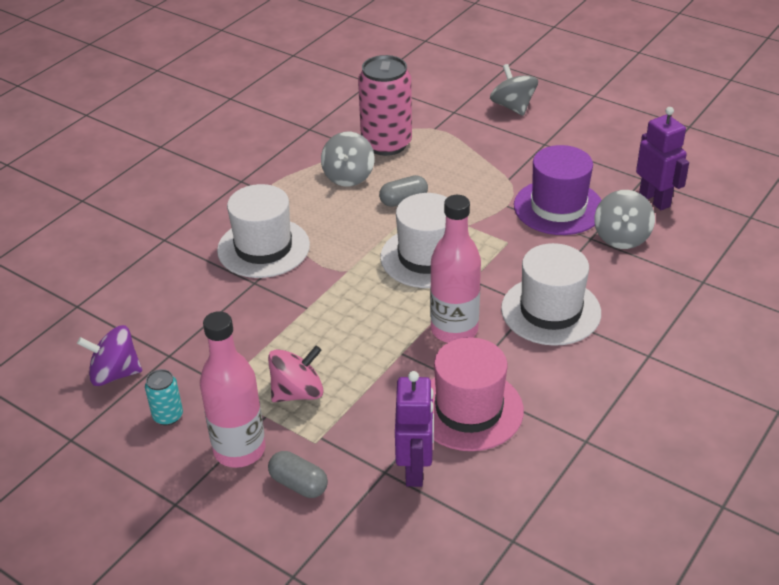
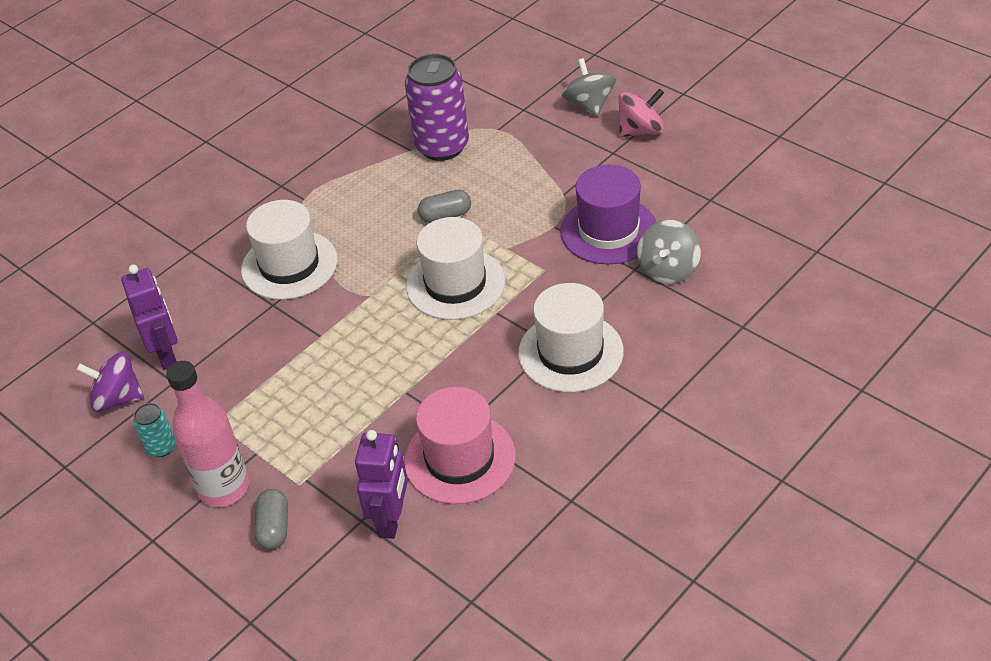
camera: 10 degrees right, 5 degrees up
pink spinning top [268,346,324,402] -> pink spinning top moved to [619,88,664,137]
grey capsule [268,451,328,498] -> grey capsule turned 45 degrees clockwise [254,489,288,550]
grey spinning top [321,132,375,187] -> none
pink can [358,55,412,156] -> purple can [405,54,469,161]
pink bottle [430,195,481,343] -> none
purple robot [636,107,689,210] -> purple robot moved to [121,265,178,370]

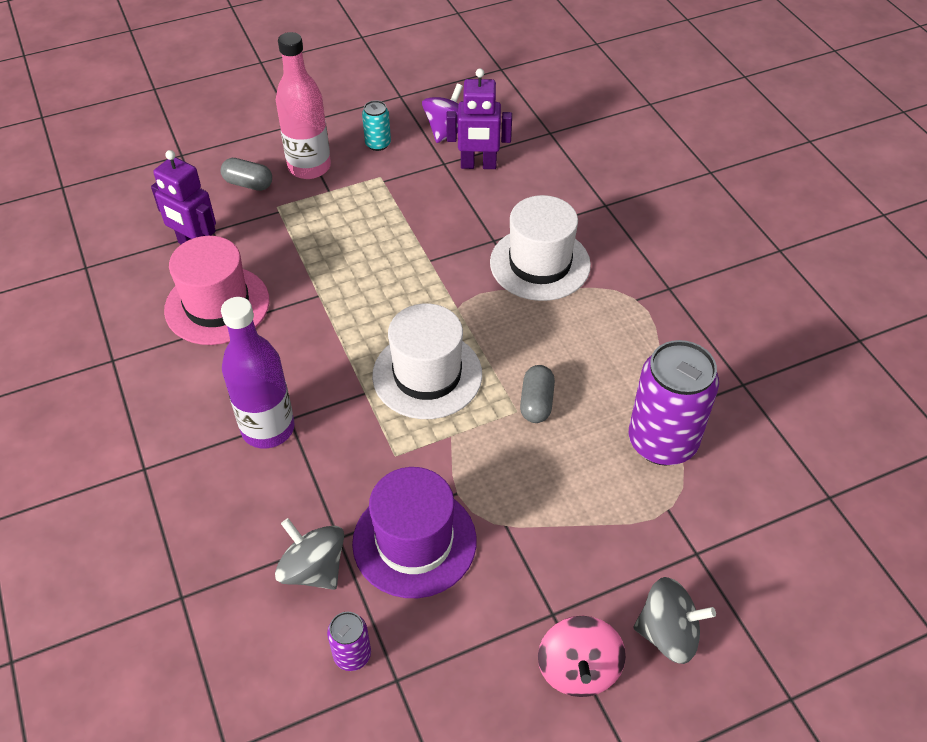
camera: 110 degrees right, 5 degrees up
white hat [518,283,624,392] -> purple bottle [221,297,295,448]
none -> purple can [327,612,371,671]

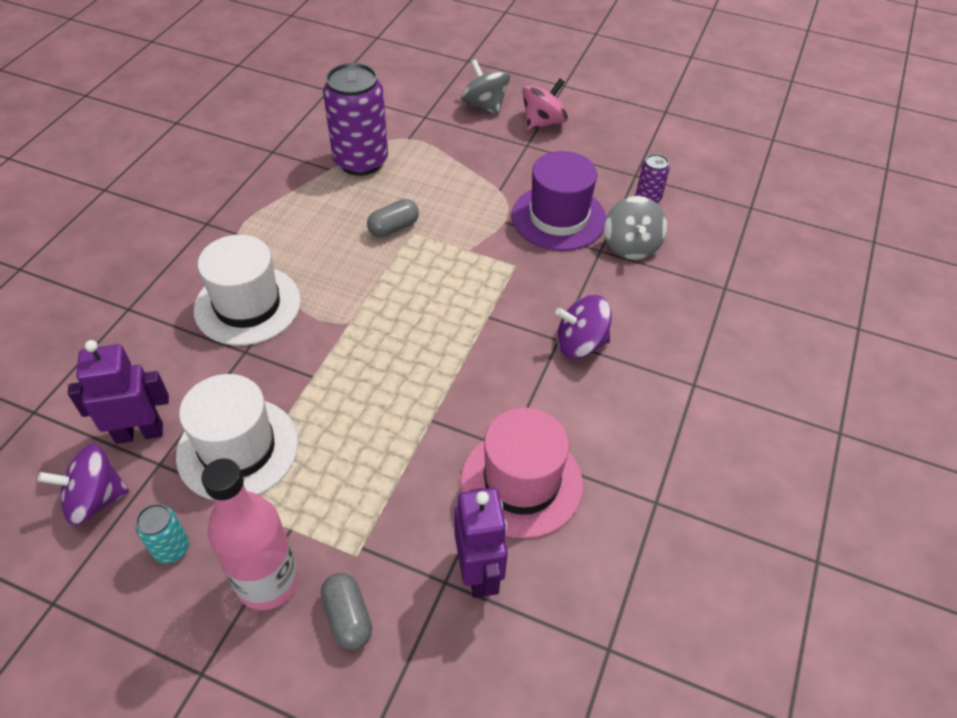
camera: 135 degrees left, 0 degrees up
purple bottle [221,297,295,448] -> purple spinning top [555,295,612,359]
white hat [372,303,482,419] -> white hat moved to [176,374,298,500]
purple robot [446,68,512,169] -> purple robot turned 60 degrees counterclockwise [68,340,169,444]

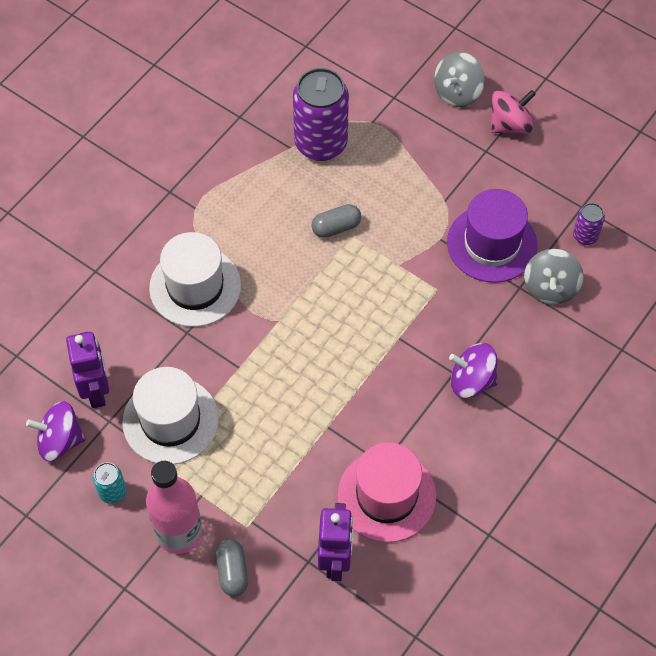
camera: 15 degrees right, 10 degrees up
purple robot [68,340,169,444] -> purple robot turned 75 degrees clockwise [66,332,109,408]
grey spinning top [461,60,510,115] -> grey spinning top turned 120 degrees counterclockwise [434,52,485,107]

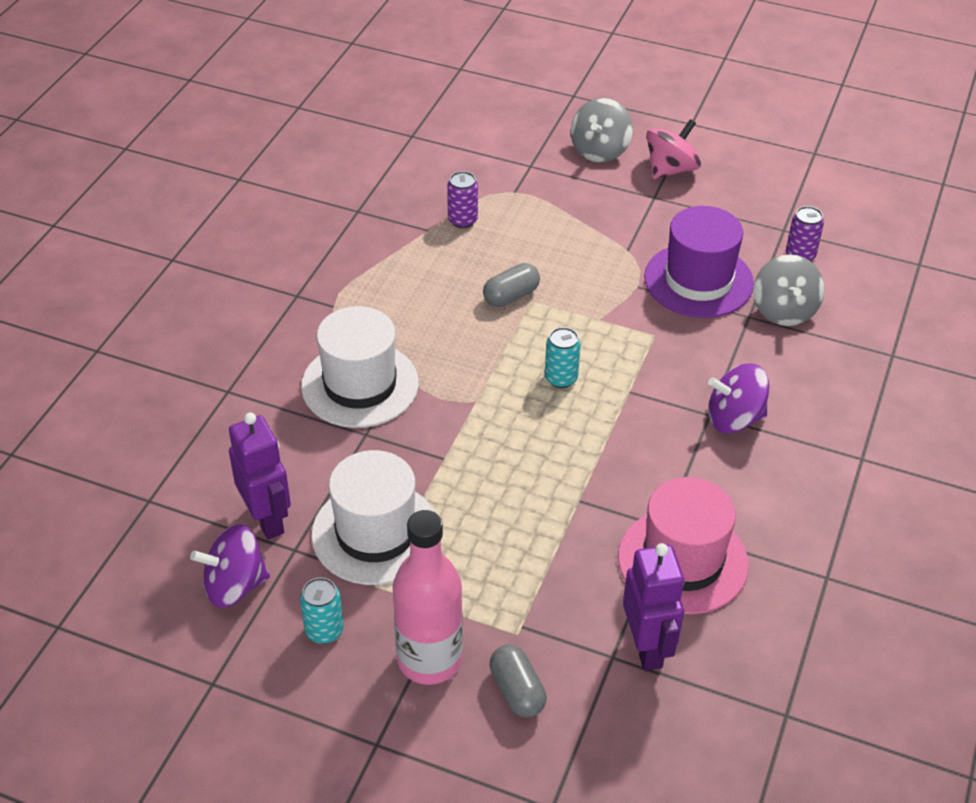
camera: 15 degrees left, 15 degrees down
purple can [293,68,349,161] -> purple can [447,171,478,228], size x0.47
none -> turquoise can [545,327,581,388]

